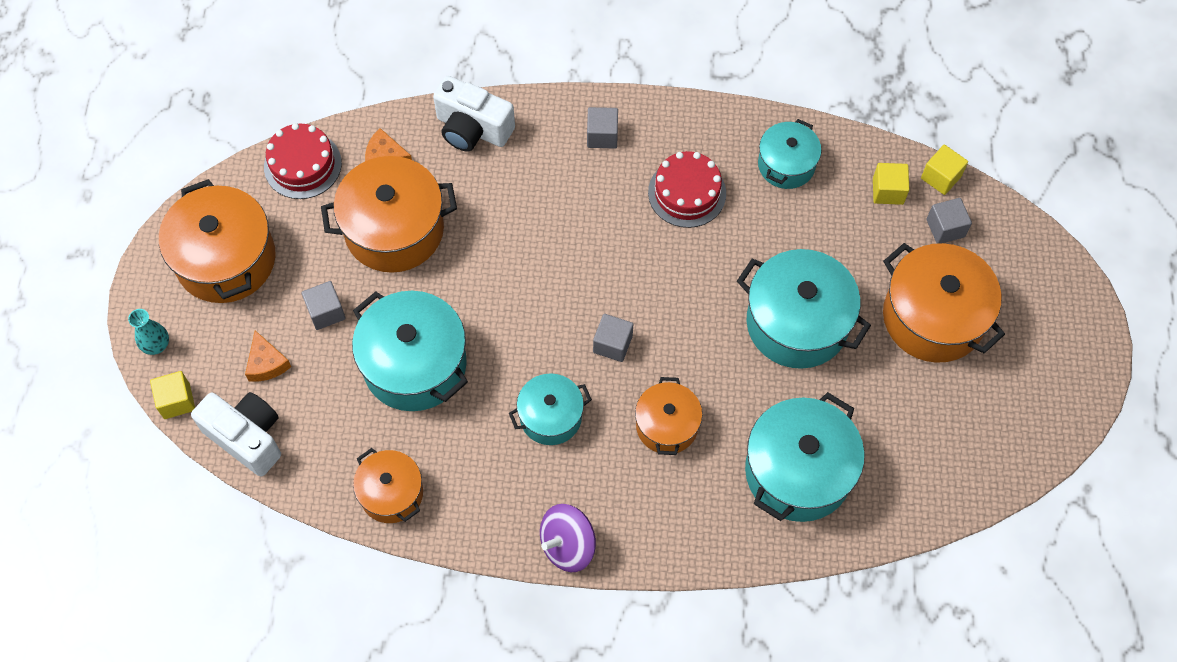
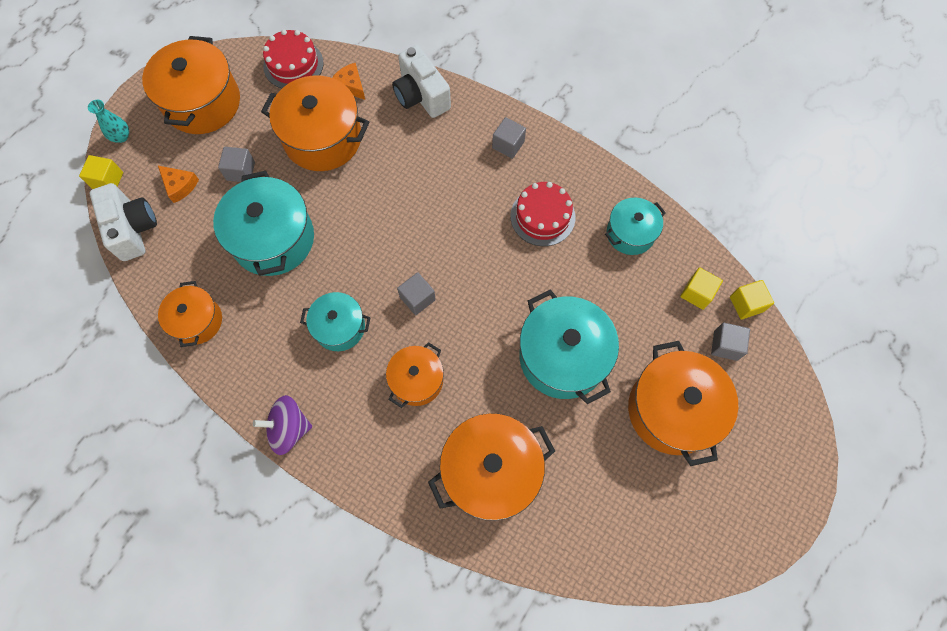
camera: 30 degrees right, 5 degrees up
orange cheese [245,330,291,382] -> orange cheese turned 60 degrees counterclockwise [158,166,199,203]
turquoise pot [745,392,865,522] -> orange pot [428,413,555,521]

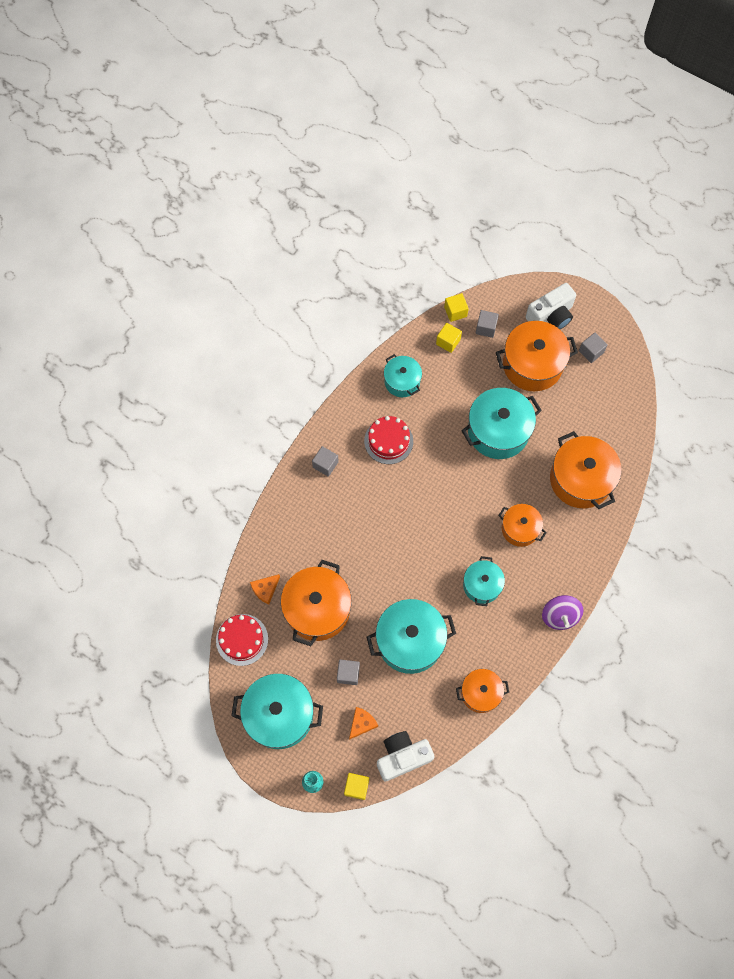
camera: 90 degrees left, 0 degrees up
orange pot [142,36,240,134] -> turquoise pot [231,674,323,749]
white camera [392,45,451,118] -> white camera moved to [526,283,576,329]
grey cube [397,272,436,315] -> grey cube moved to [579,333,608,363]

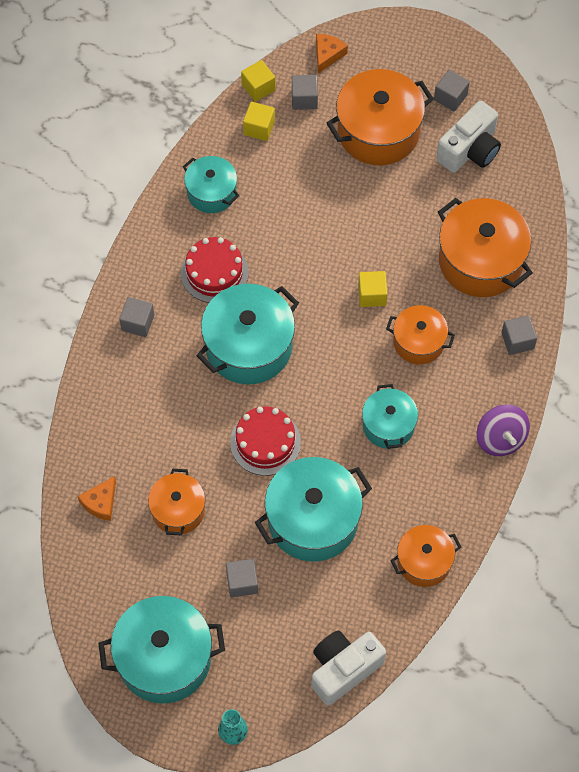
camera: 15 degrees left, 5 degrees down
red cake [216,614,268,666] -> red cake moved to [230,406,301,476]
orange pot [281,560,352,646] -> orange pot [148,469,205,535], size x0.59
yellow cube [344,773,369,800] -> yellow cube moved to [358,271,388,307]
orange cheese [349,707,378,740] -> orange cheese moved to [316,34,348,73]
turquoise pot [461,388,542,459] -> turquoise pot moved to [196,284,299,384]
white camera [526,283,576,329] -> white camera moved to [436,101,501,173]
none -> grey cube [501,315,537,355]

